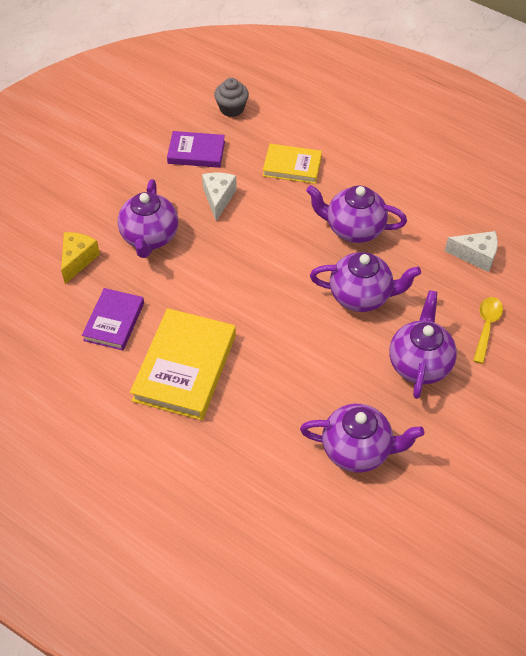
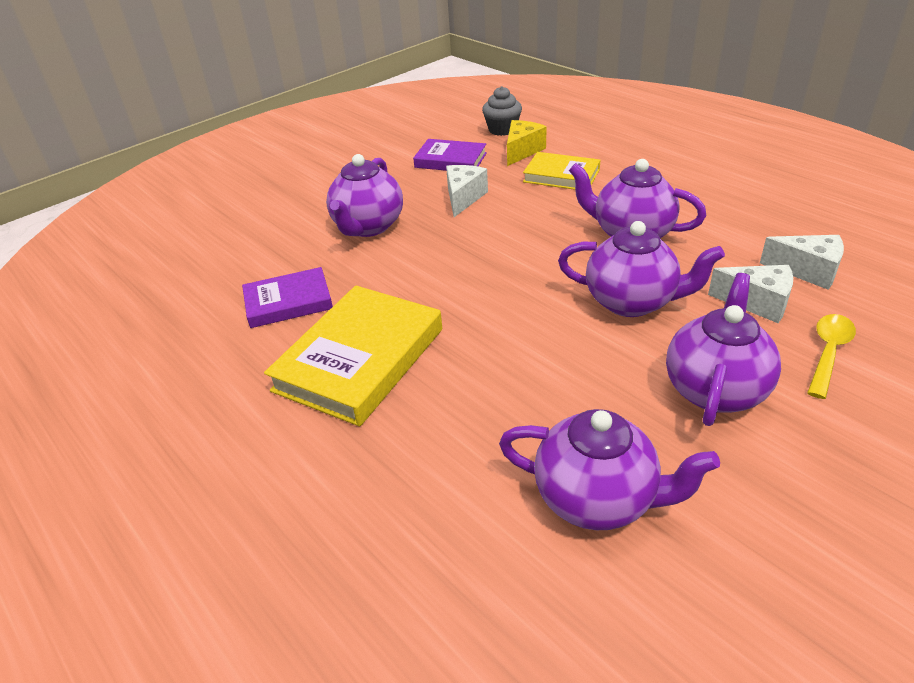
camera: 15 degrees right, 15 degrees down
yellow cheese [61,232,100,284] -> yellow cheese moved to [507,120,547,166]
purple book [82,288,144,350] -> purple book turned 45 degrees clockwise [242,267,333,328]
none -> white cheese [708,265,793,323]

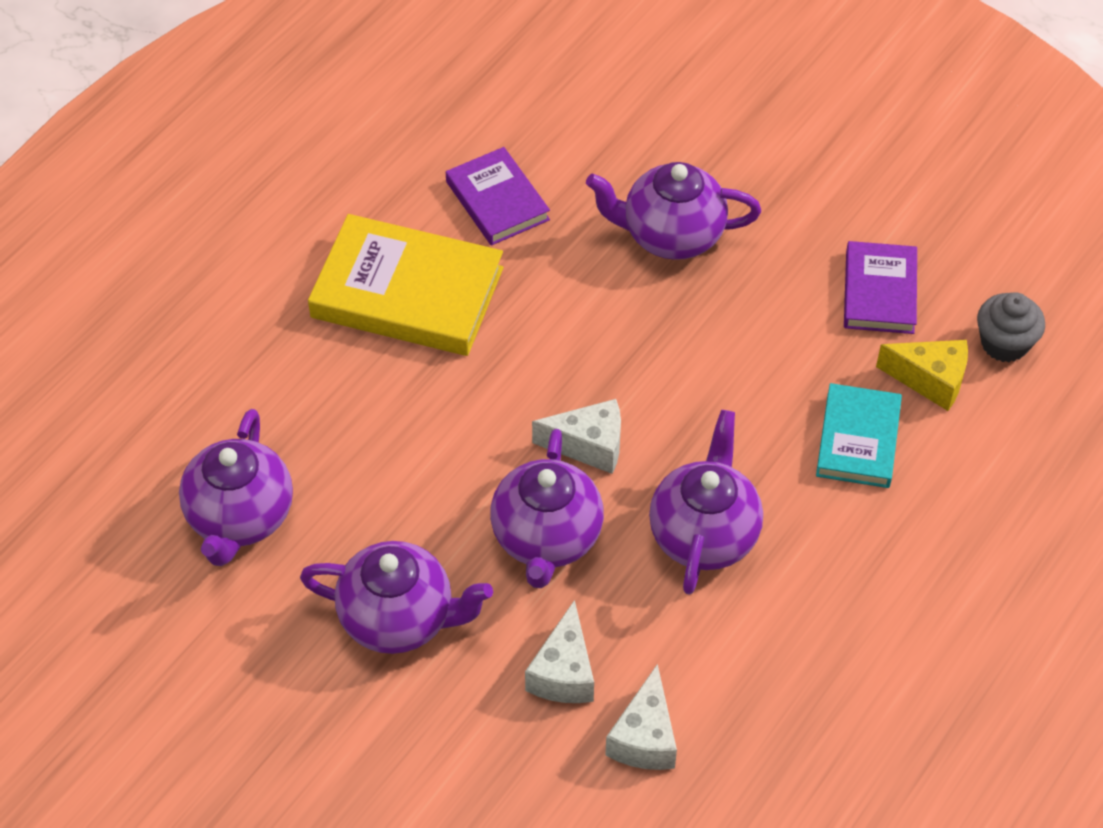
camera: 75 degrees right, 15 degrees up
white cheese [446,165,488,217] -> white cheese moved to [532,399,621,474]
yellow book [523,152,600,190] -> turquoise book [816,383,902,488]
yellow spoon [807,314,856,399] -> none

